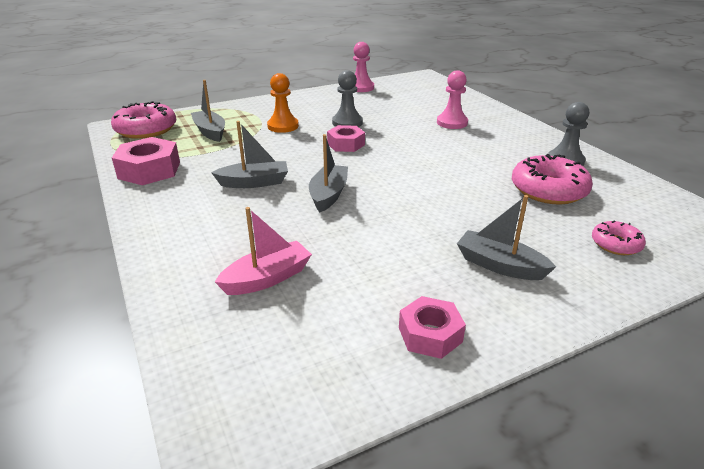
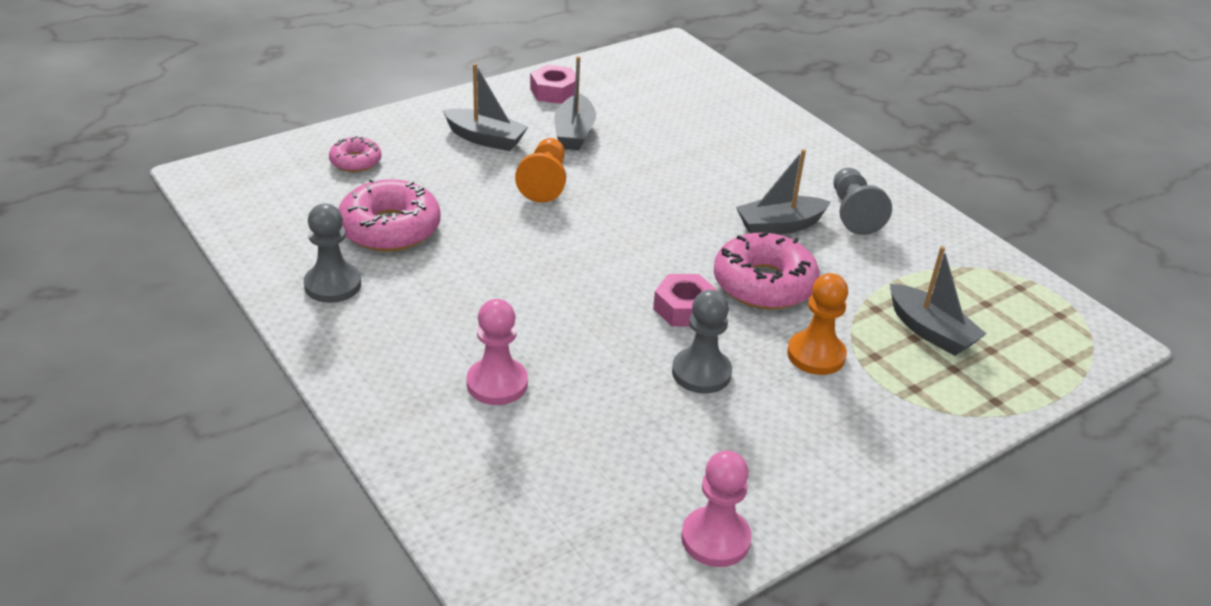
camera: 170 degrees right, 5 degrees up
pink donut [111,101,176,139] -> pink donut moved to [714,232,820,310]
pink nut [112,137,180,185] -> none
pink boat [215,207,312,295] -> none
grey boat [309,134,348,212] -> grey boat moved to [554,56,596,150]
none -> orange pawn [515,138,566,203]
none -> grey pawn [834,168,892,235]

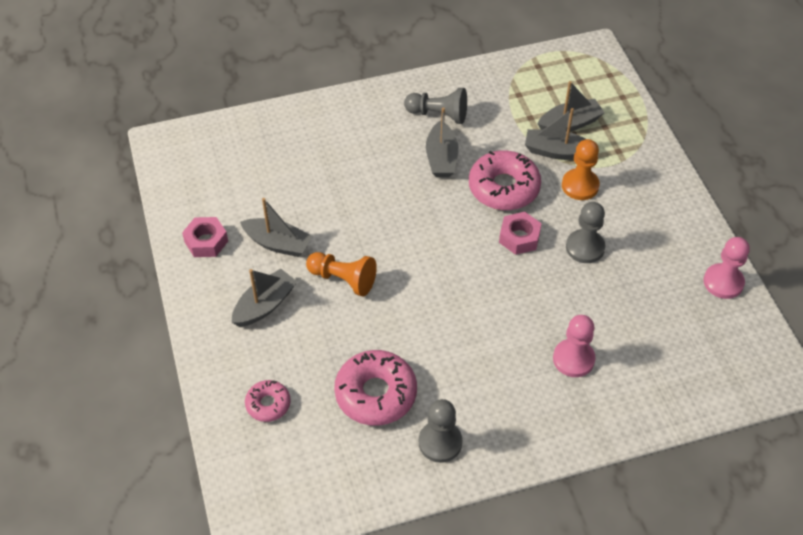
camera: 70 degrees left, 15 degrees up
none -> grey boat [525,108,585,160]

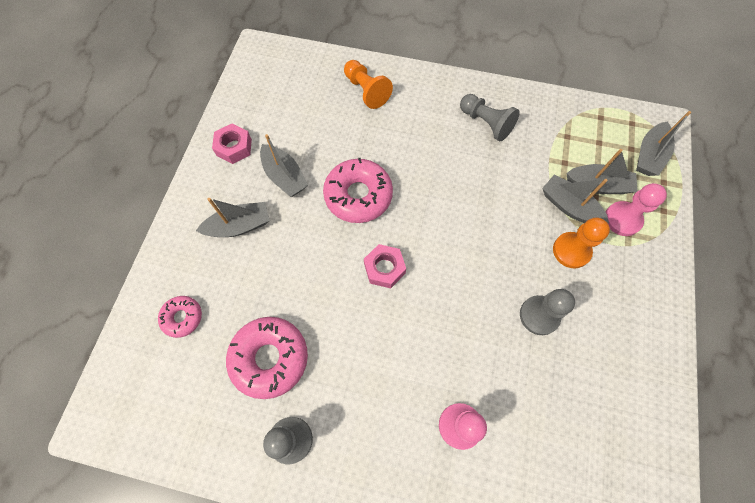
camera: 30 degrees right, 15 degrees up
orange pawn [306,252,377,296] -> orange pawn moved to [344,60,393,109]
grey boat [426,107,458,177] -> grey boat moved to [636,111,691,176]
pink donut [469,150,541,210] -> pink donut moved to [323,158,393,223]
pink nut [499,212,542,255] -> pink nut moved to [364,244,406,288]
pink pawn [703,237,750,299] -> pink pawn moved to [606,183,667,236]

